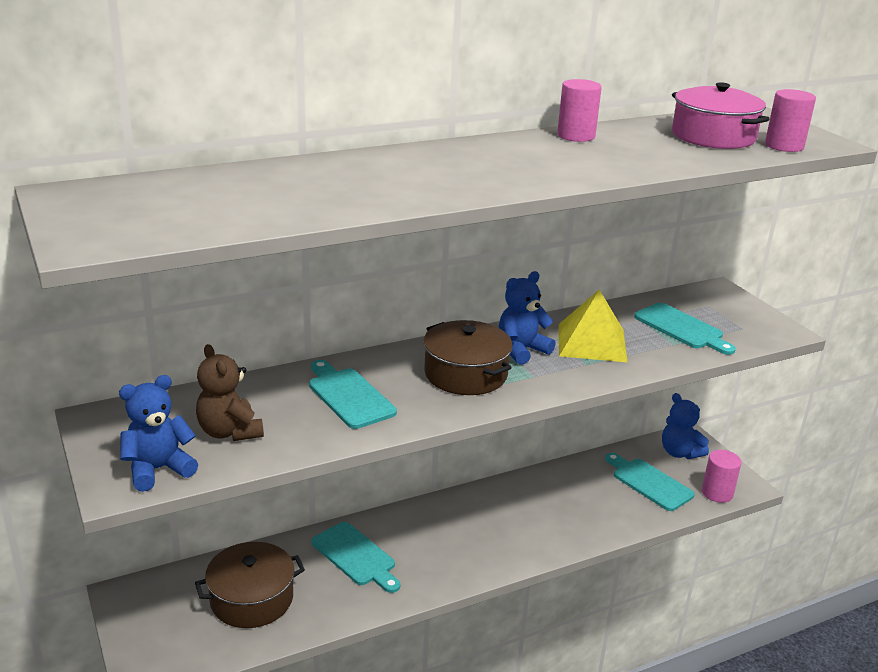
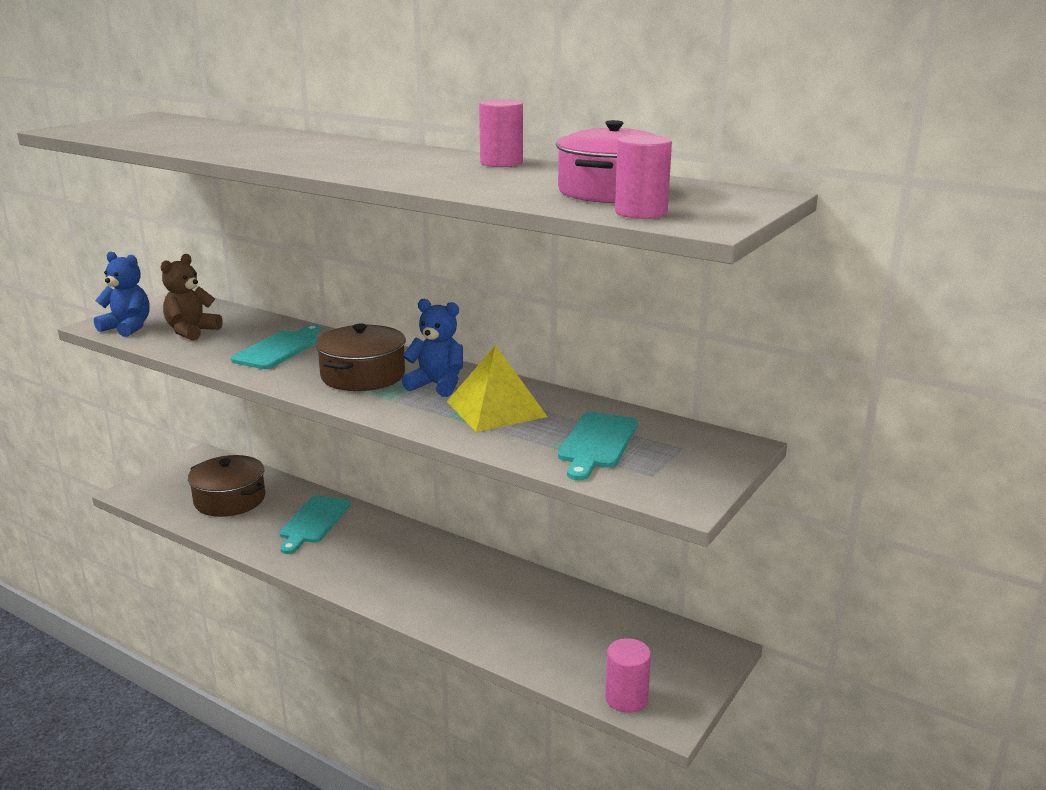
camera: 60 degrees right, 5 degrees down
turquoise cutting board [605,453,695,511] -> none
blue teddy bear [662,393,709,459] -> none

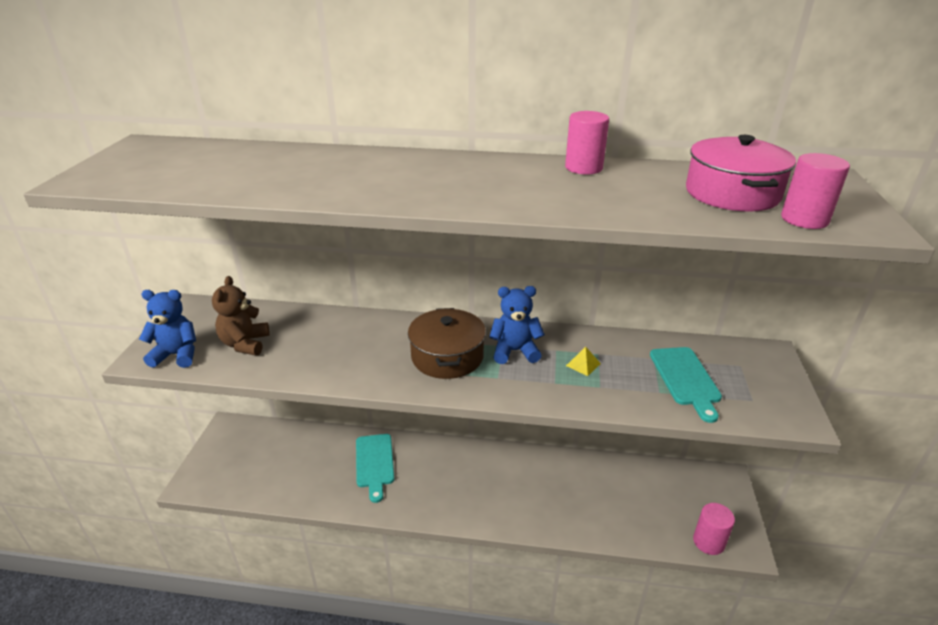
camera: 25 degrees left, 10 degrees up
brown pot [188,455,265,517] -> none
turquoise cutting board [231,325,321,369] -> none
yellow pyramid [447,345,548,432] -> yellow pyramid [566,347,601,376], size x0.41

